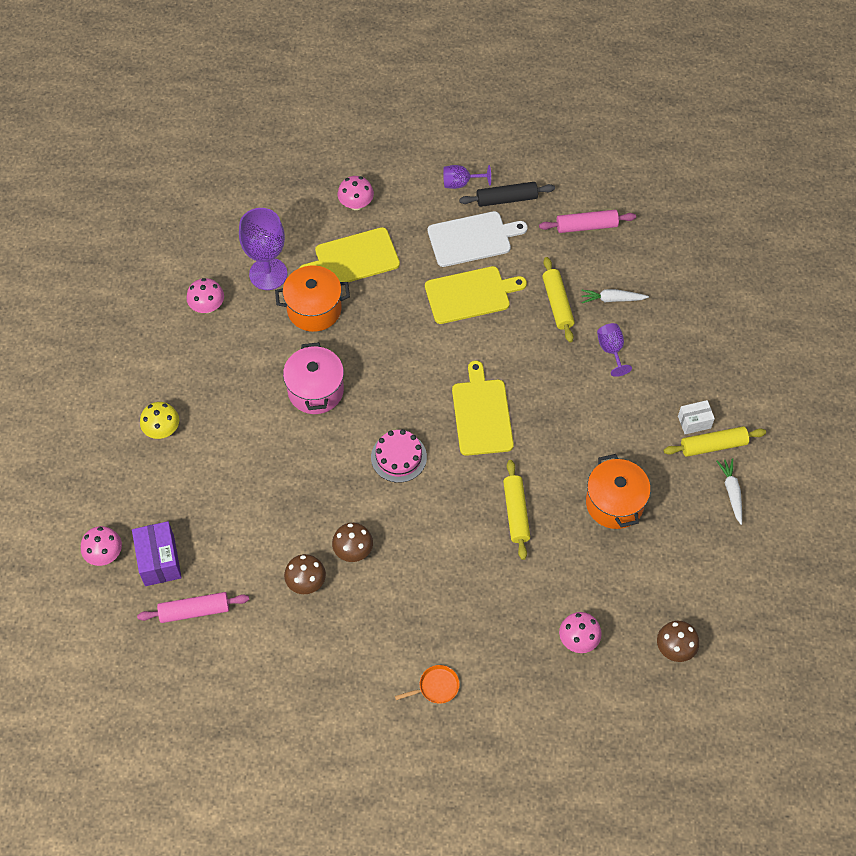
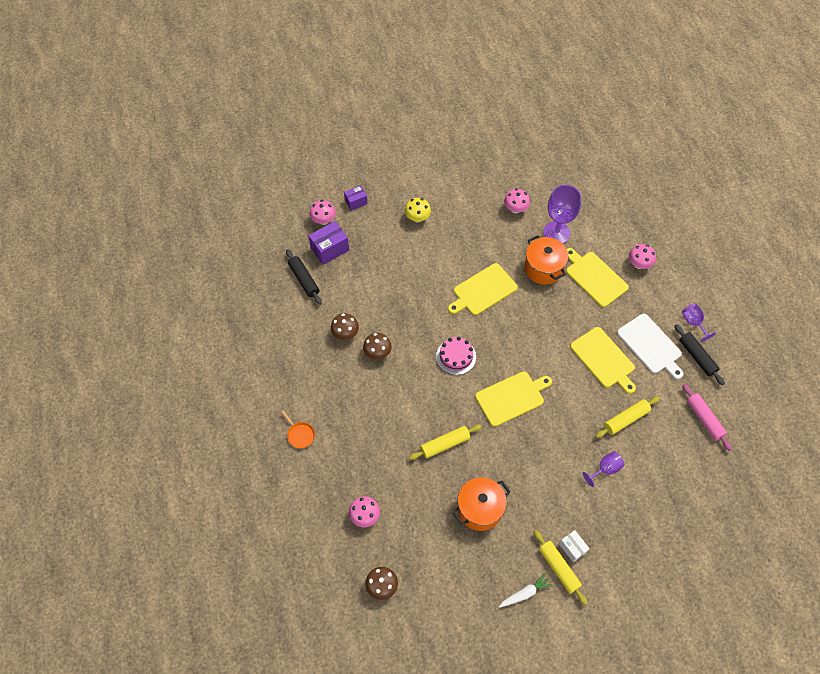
camera: 70 degrees right, 0 degrees up
pink rolling pin [137,592,249,623] -> black rolling pin [286,249,322,305]
pink pot [283,342,344,414] -> yellow cutting board [448,263,518,315]
white carrot [581,289,649,303] -> none
none -> purple box [344,185,368,210]

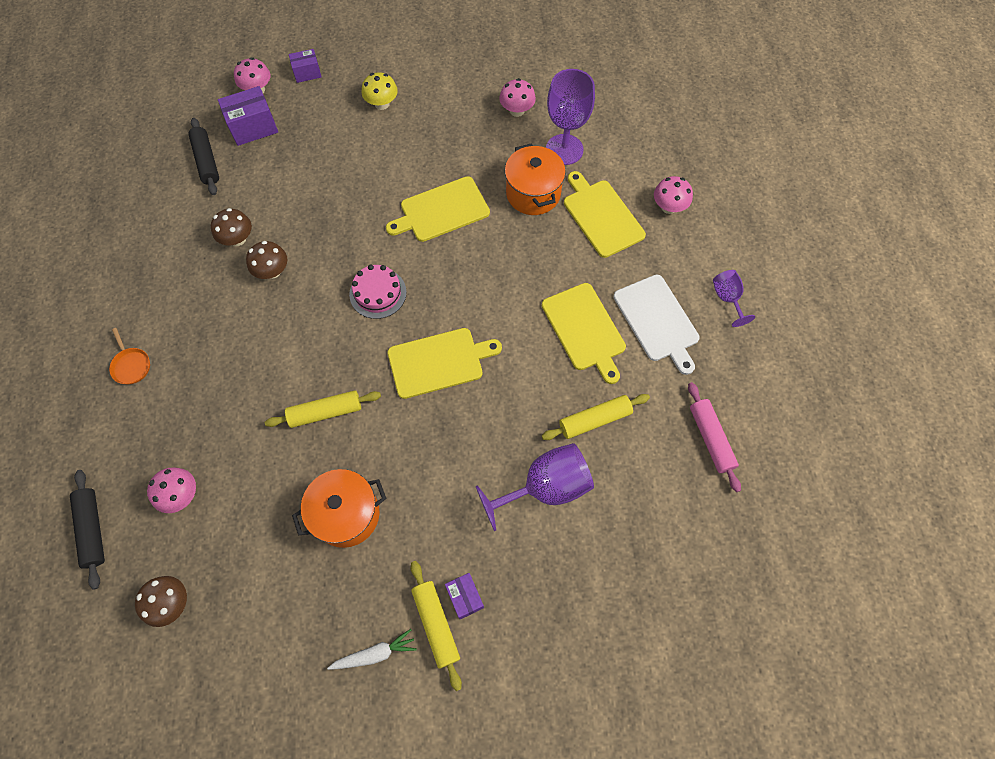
camera: 10 degrees right, 5 degrees up
white box [559,530,590,563] -> purple box [445,573,484,619]
purple goblet [583,451,625,487] -> purple goblet [476,443,594,531], size x1.82
black rolling pin [675,324,725,385] -> black rolling pin moved to [70,470,105,590]

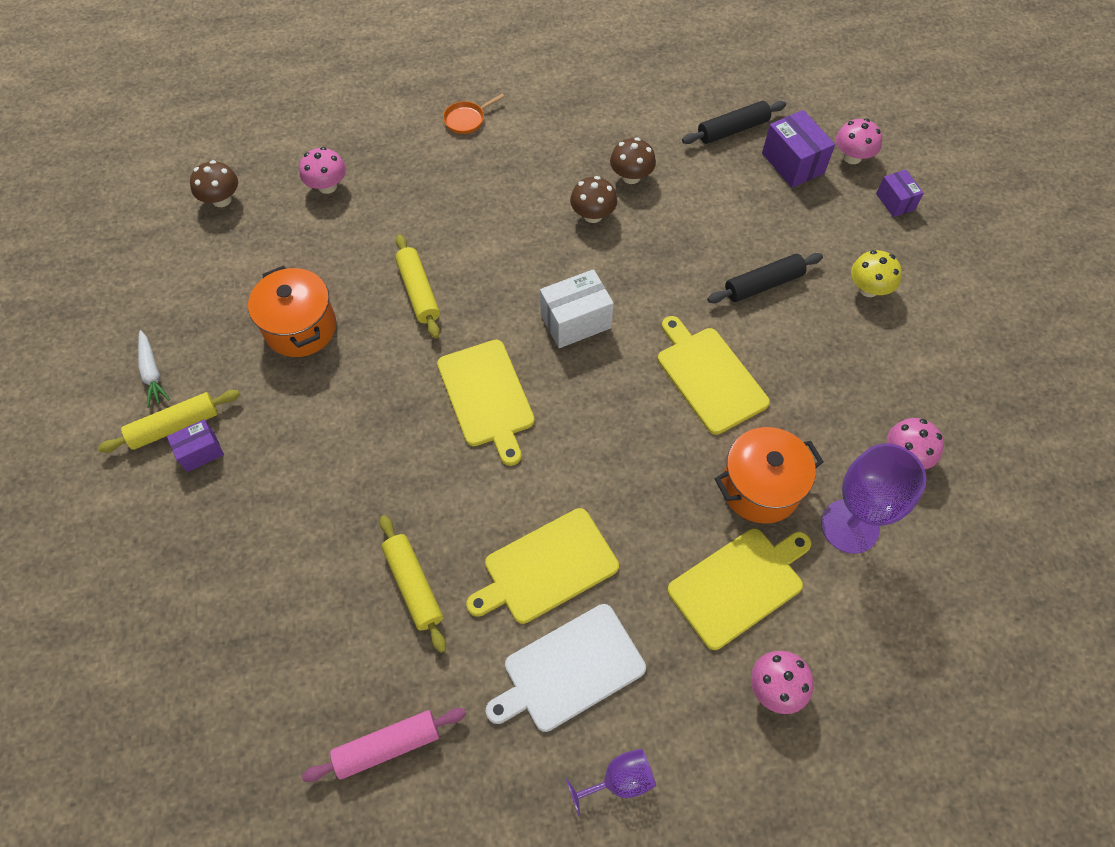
camera: 85 degrees right, 5 degrees down
black rolling pin [70,470,105,590] -> black rolling pin moved to [707,253,823,303]
pink cake [349,265,407,319] -> white box [540,269,614,348]
purple goblet [476,443,594,531] -> none

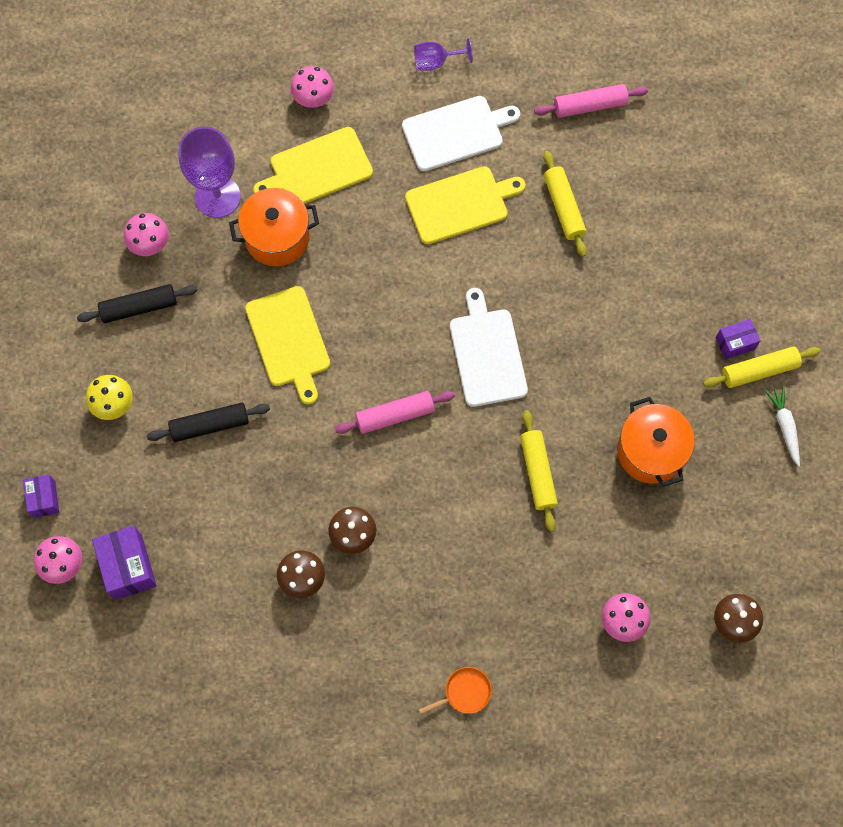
camera: 170 degrees left, 10 degrees up
yellow cutting board [437,340,535,466] -> white cutting board [450,288,528,407]
white box [540,269,614,348] -> pink rolling pin [335,391,455,434]
black rolling pin [682,101,786,144] -> black rolling pin moved to [77,284,197,323]

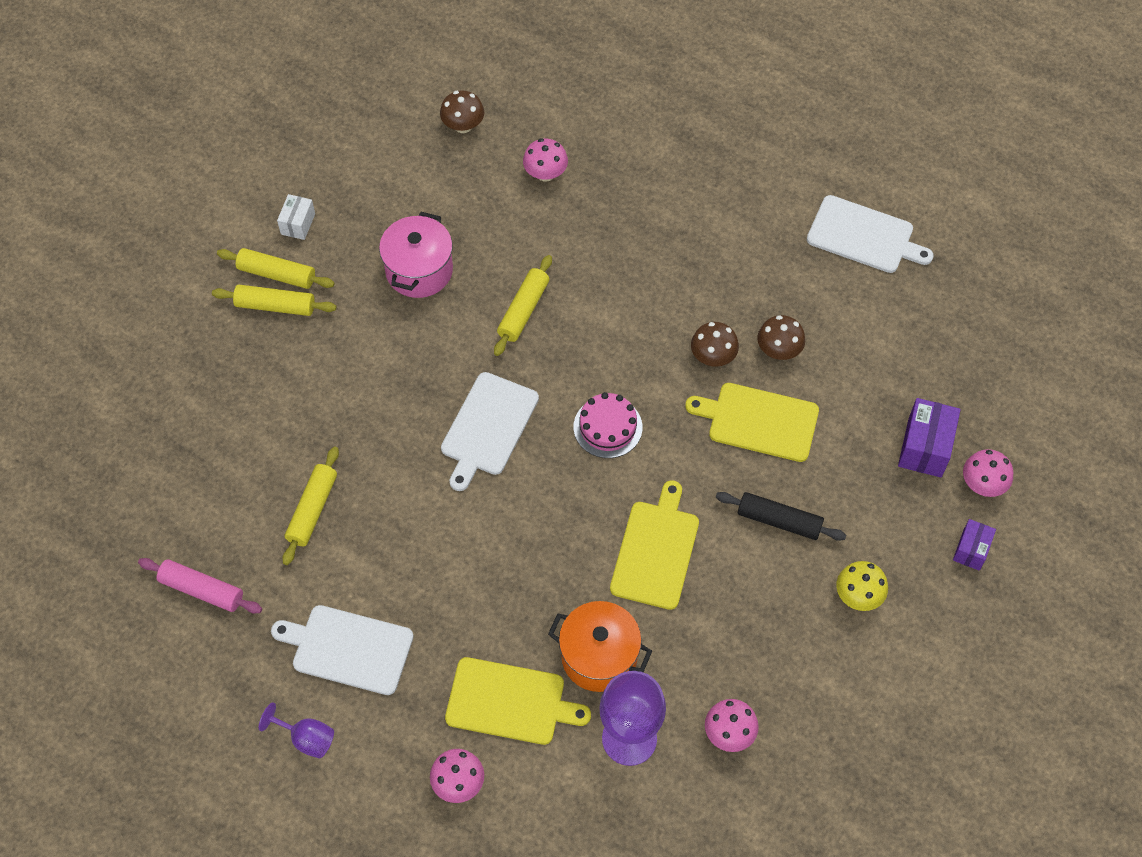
camera: 145 degrees left, 10 degrees down
black rolling pin [77,284,197,323] -> none
pink rolling pin [335,391,455,434] -> pink cake [574,392,642,458]
yellow cutting board [405,166,526,244] -> yellow cutting board moved to [685,383,819,462]
orange pan [419,667,492,714] -> none
orange pot [617,397,695,487] -> pink pot [379,212,453,298]
purple box [716,319,761,360] -> yellow rolling pin [212,285,336,316]
white carrot [765,386,800,467] -> white box [277,194,315,240]
none -> white cutting board [807,195,934,273]

